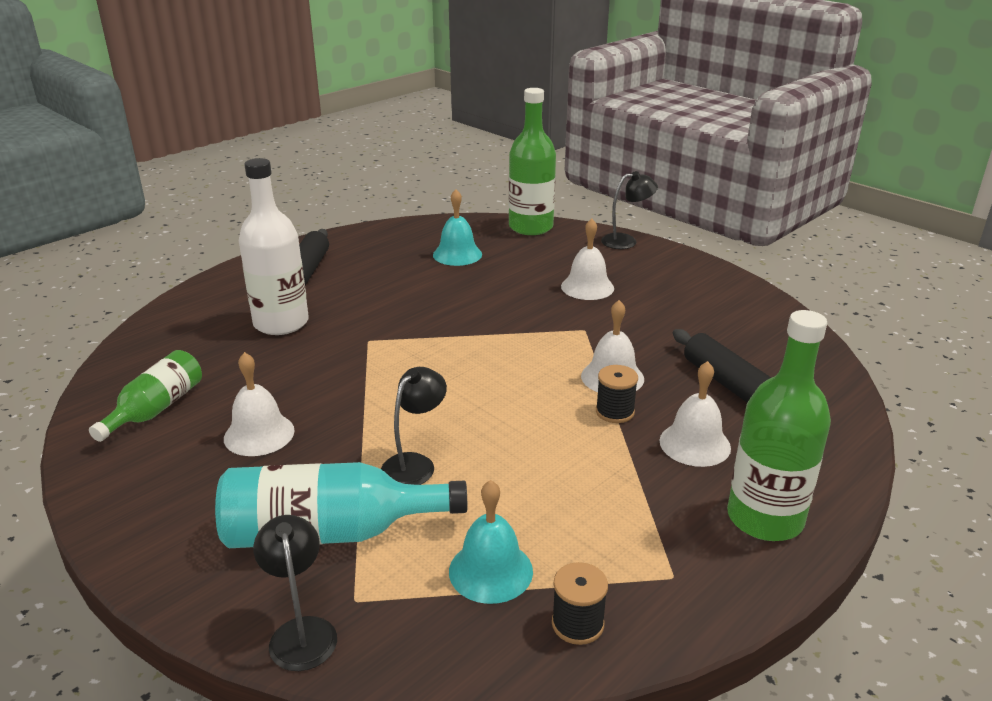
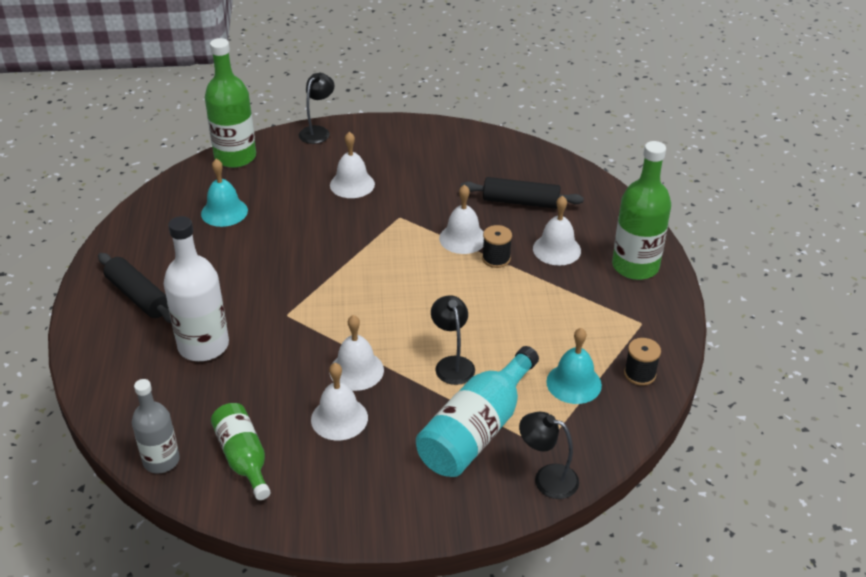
camera: 50 degrees left, 10 degrees up
none -> grey bottle [132,379,180,474]
none -> white bell [330,315,384,391]

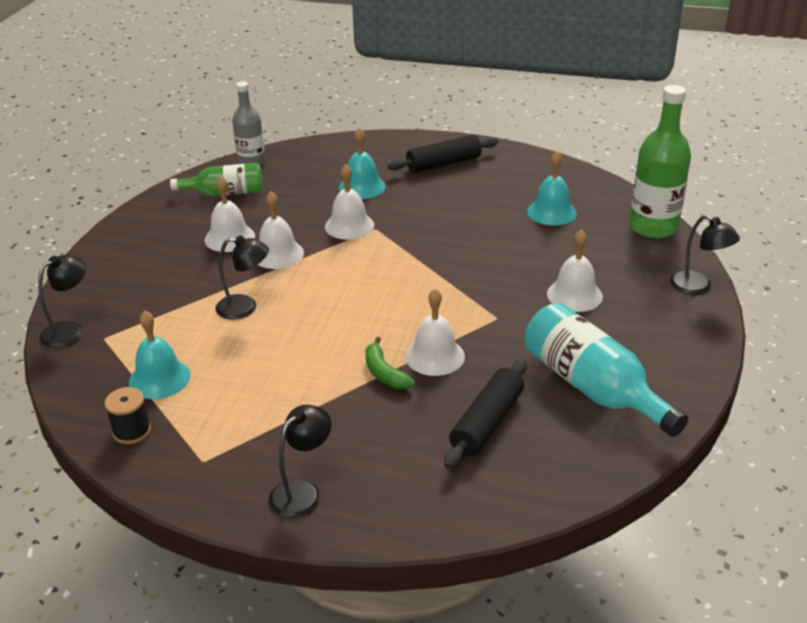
camera: 110 degrees right, 5 degrees down
white bottle [164,216,229,361] -> turquoise bell [339,127,386,199]
turquoise bottle [416,346,539,477] -> turquoise bottle moved to [525,303,688,437]
black spool [482,225,512,268] -> green banana [365,337,415,389]
white bell [533,195,581,266] -> white bell moved to [325,164,374,240]
green bottle [612,141,671,280] -> black lamp [269,405,332,518]

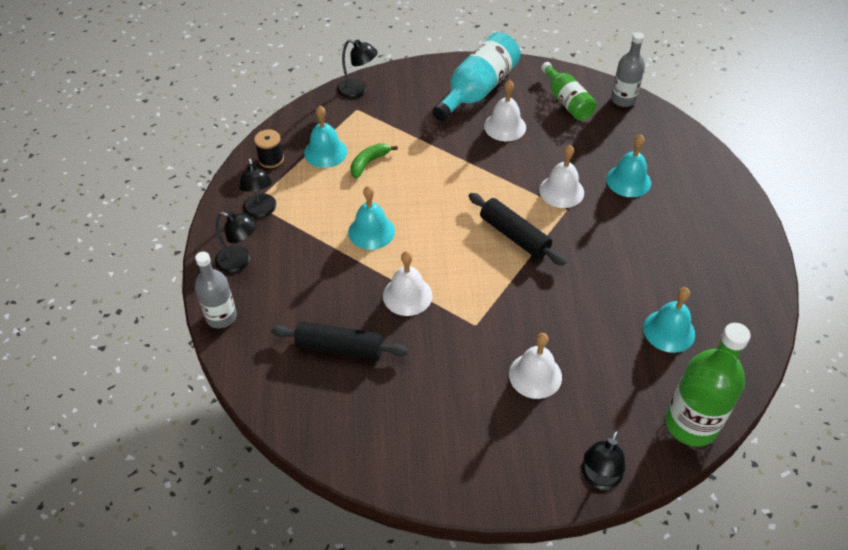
camera: 70 degrees right, 15 degrees up
black lamp [215,235,269,320] -> black lamp moved to [239,158,277,218]
white bell [258,191,304,269] -> none
green banana [365,337,415,389] -> green banana moved to [350,143,398,178]
black rolling pin [388,135,498,173] -> black rolling pin moved to [469,193,566,266]
turquoise bottle [525,303,688,437] -> turquoise bottle moved to [432,32,521,121]
none -> grey bottle [195,252,237,328]
none -> turquoise bell [348,186,395,250]

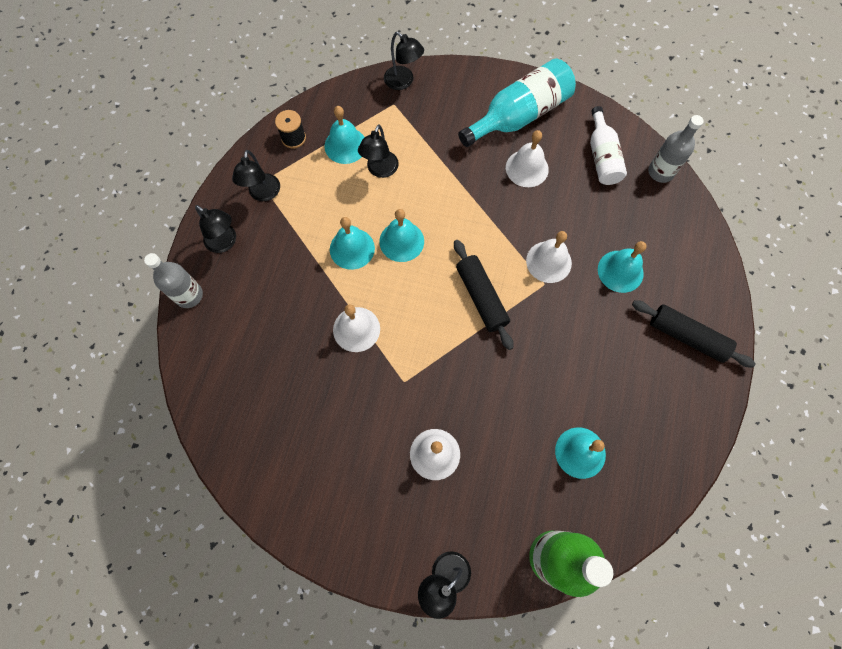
camera: 20 degrees right, 20 degrees up
black rolling pin [271,321,408,360] -> black rolling pin moved to [632,300,756,368]
green banana [350,143,398,178] -> black lamp [358,125,399,178]
green bottle [541,62,597,120] -> white bottle [590,106,627,185]
none -> turquoise bell [379,209,424,262]

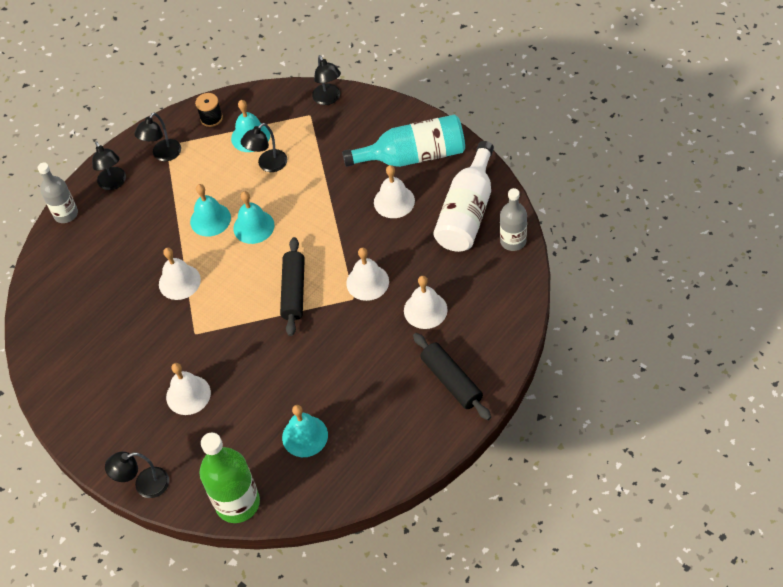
camera: 30 degrees right, 15 degrees down
white bottle [590,106,627,185] -> white bottle [433,141,494,252], size x1.56
turquoise bell [598,241,646,293] -> white bell [404,276,448,329]

